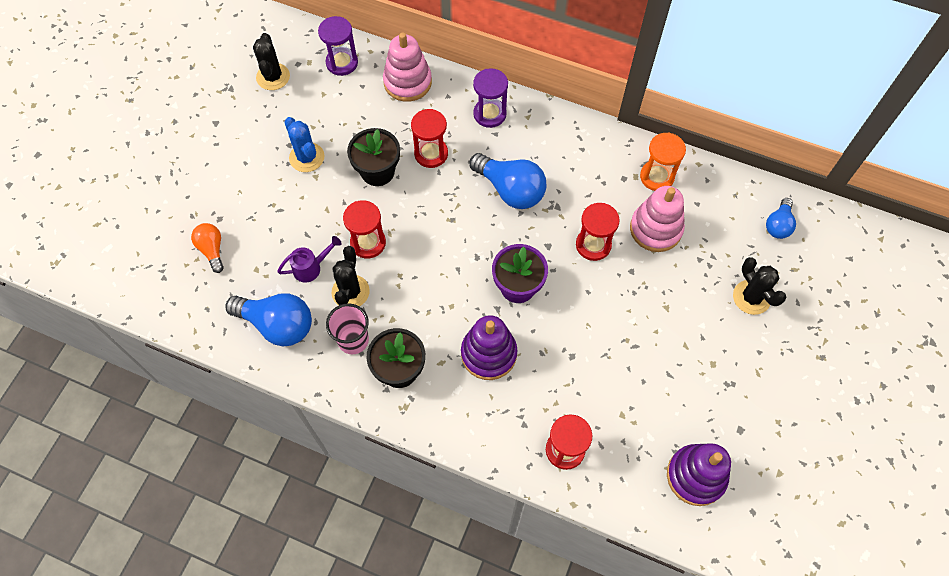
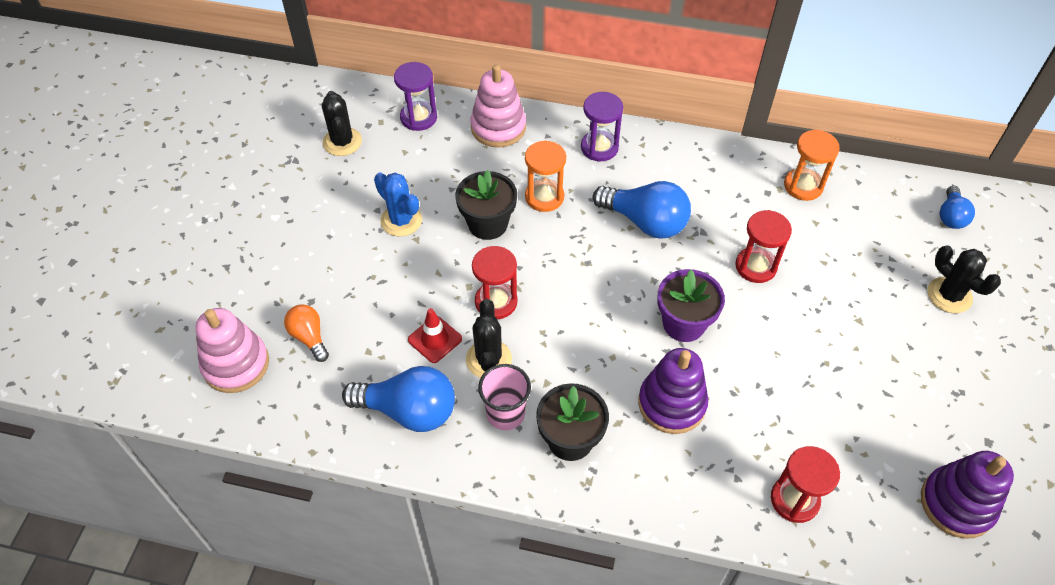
camera: 10 degrees left, 10 degrees down
purple watering can [277,236,342,283] -> red traffic cone [408,308,462,363]
red hourglass [411,109,448,168] -> orange hourglass [525,140,566,212]
pink stacking toy [630,186,685,252] -> pink stacking toy moved to [195,308,269,393]

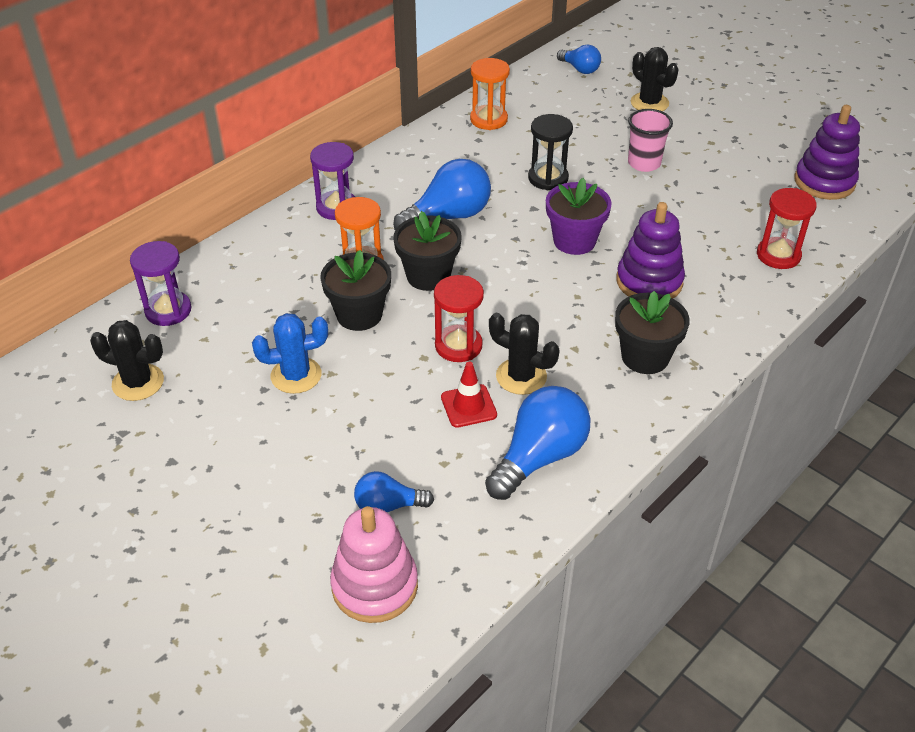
camera: 60 degrees left, 10 degrees down
orange light bulb [284,304,329,362] -> blue light bulb [354,471,434,512]
pink stacking toy [470,64,526,148] -> none
pink cup [478,364,531,430] -> pink cup moved to [628,109,673,172]
red hourglass [735,210,792,283] -> black hourglass [528,114,573,190]
black cactus [928,246,1001,313] -> black cactus turned 60 degrees clockwise [631,47,679,111]
none -> black flower pot [394,211,462,291]

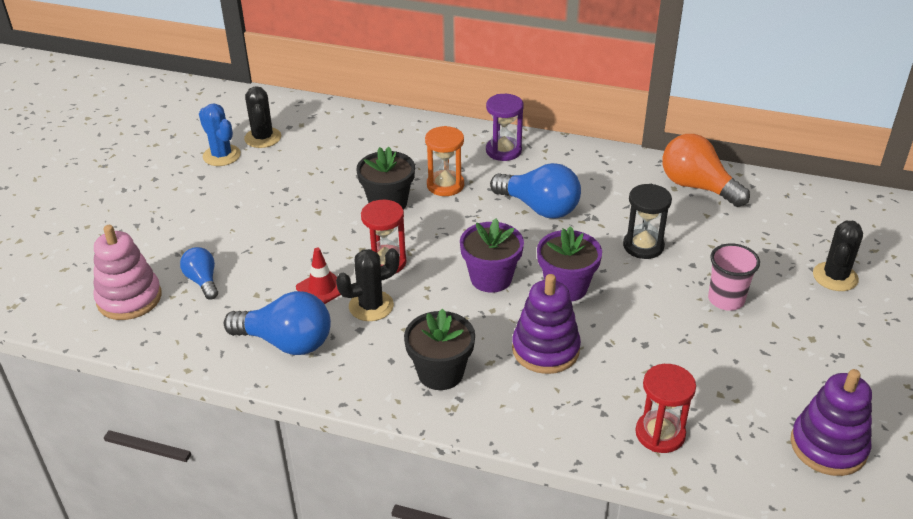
camera: 65 degrees right, 5 degrees down
purple hourglass [130,241,192,326] -> none
blue cactus [252,313,328,394] -> blue cactus moved to [199,103,241,166]
black flower pot [394,211,462,291] -> none
orange hourglass [470,58,510,130] -> orange light bulb [662,134,750,207]
black cactus [489,313,560,395] -> black cactus turned 60 degrees clockwise [336,248,399,321]
blue light bulb [557,45,601,74] -> none
none -> purple flower pot [460,218,524,293]

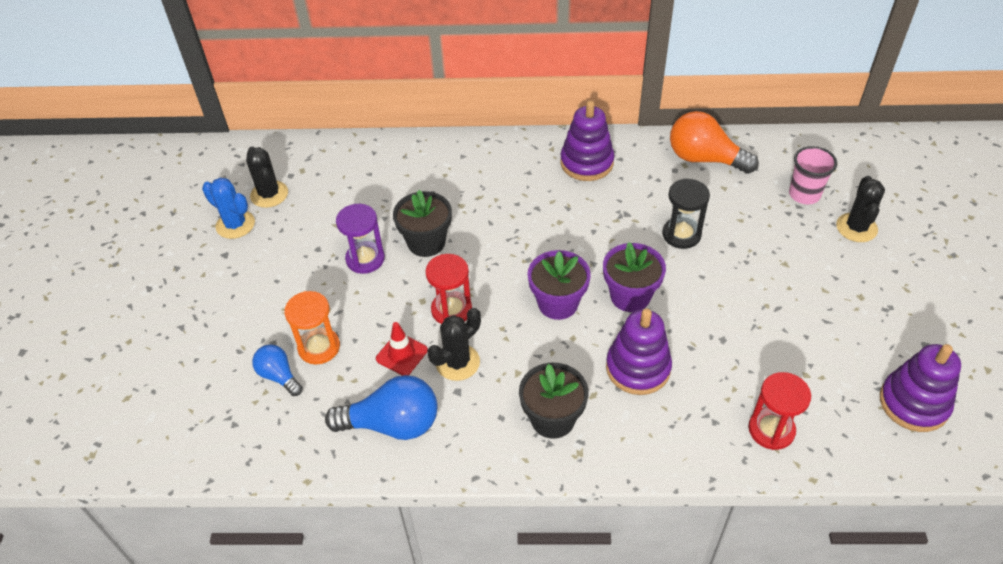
camera: 15 degrees left, 10 degrees up
pink stacking toy [94,225,162,320] -> none
orange hourglass [425,126,464,196] -> orange hourglass moved to [284,291,340,364]
purple hourglass [486,94,524,161] -> purple hourglass moved to [336,204,385,274]
blue light bulb [490,163,581,218] -> none
pink cup [708,243,760,311] -> pink cup moved to [789,146,837,204]
none -> purple stacking toy [560,100,614,181]

